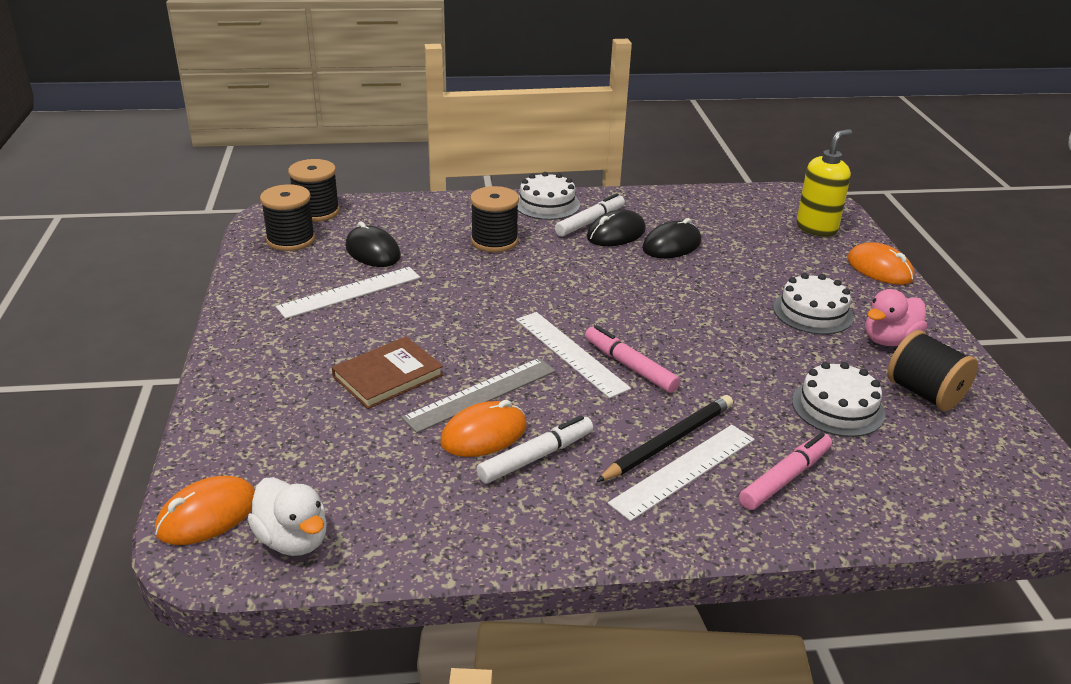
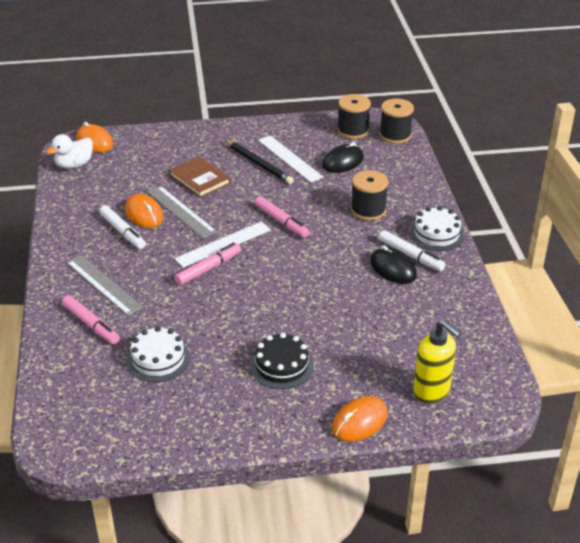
camera: 90 degrees right, 5 degrees up
black pencil [596,395,733,482] -> black pencil moved to [225,140,294,184]
white ruler [608,425,755,521] -> grey ruler [67,255,143,316]
black mouse [642,218,701,258] -> none
white cake [773,273,854,335] -> black cake [250,333,314,389]
pink duck [865,289,927,346] -> none
black spool [887,330,978,411] -> none
none -> pink marker [255,196,309,238]

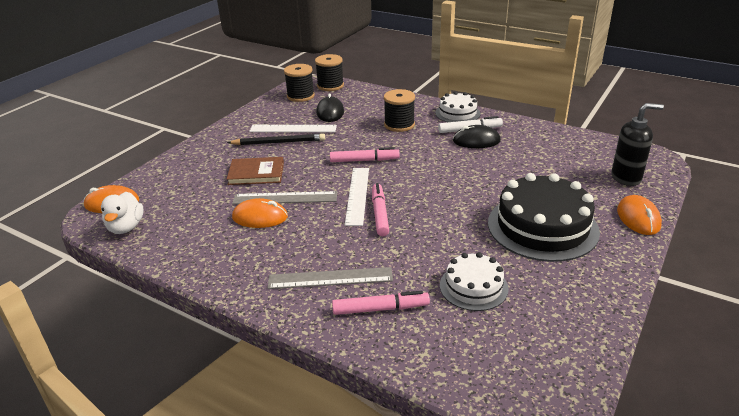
camera: 50 degrees left, 5 degrees down
white marker [99,205,146,249] -> none
black cake [250,333,314,389] -> black cake [488,173,600,262], size x1.79
yellow soap dispenser [413,320,462,404] -> black soap dispenser [611,103,664,186]

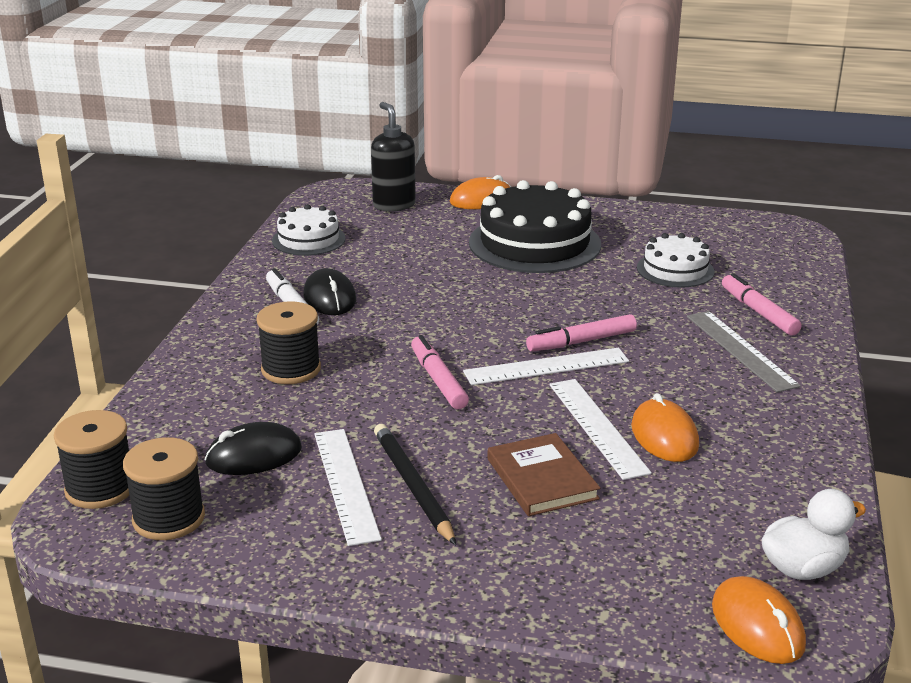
camera: 110 degrees left, 5 degrees down
grey ruler [232,191,337,204] -> white ruler [549,379,652,480]
white cake [435,92,481,122] -> white cake moved to [272,204,345,256]

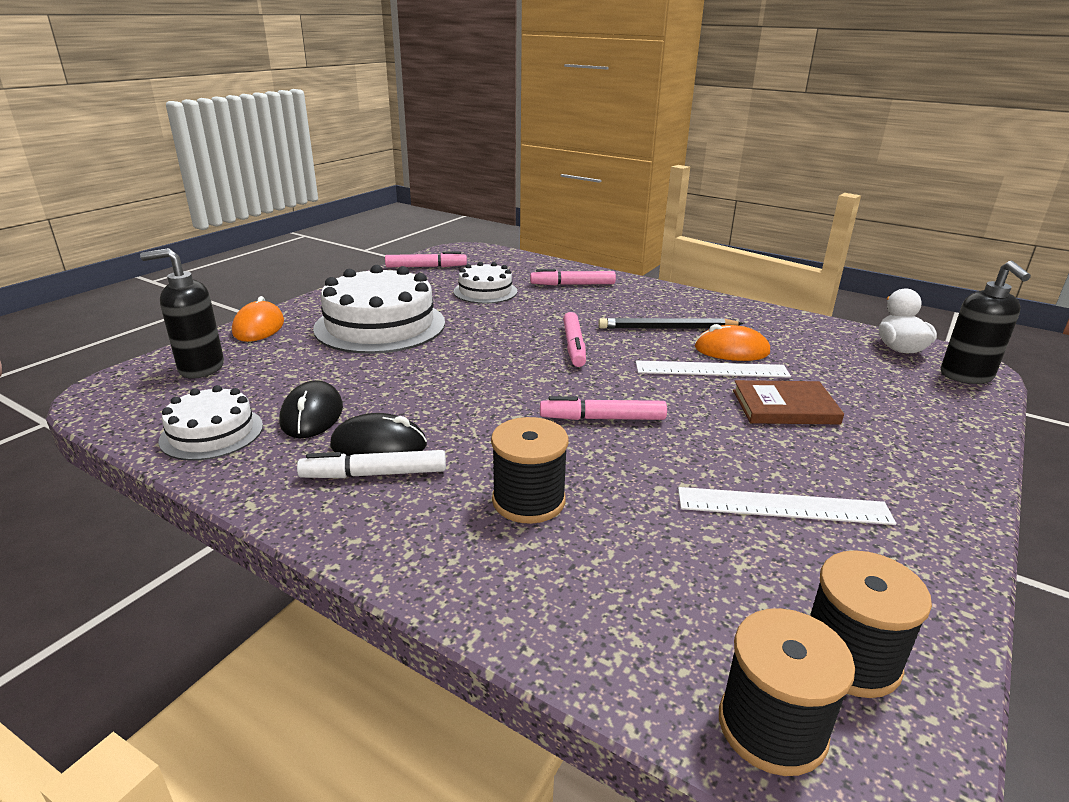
camera: 70 degrees left, 0 degrees up
black mouse [204,422,302,475] -> black mouse moved to [279,380,343,438]
black pencil [374,424,456,545] -> black pencil moved to [598,318,744,329]
white ruler [463,348,629,385] -> none
black cake [469,180,601,273] -> white cake [313,265,445,354]
grey ruler [687,311,801,393] -> none
orange mouse [712,576,806,664] -> black soap dispenser [941,261,1031,384]
none -> pink marker [385,251,467,267]

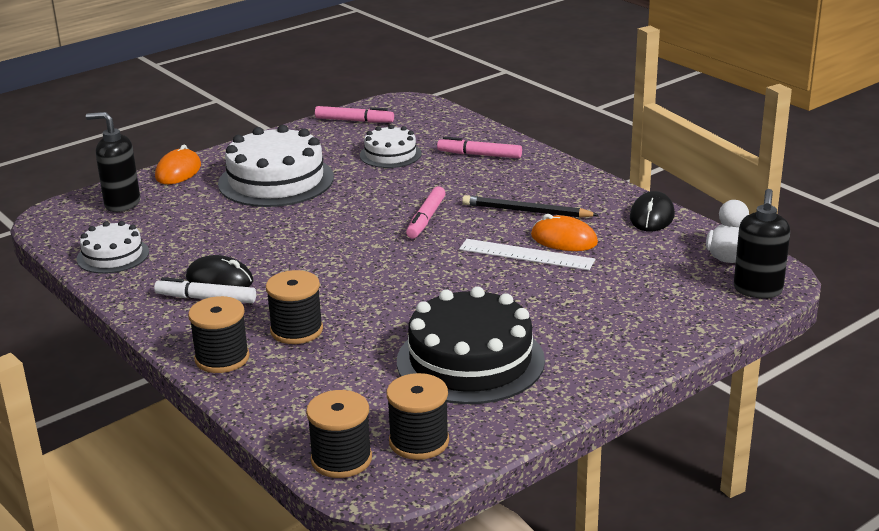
camera: 20 degrees right, 0 degrees up
black mouse [279,380,343,438] -> black mouse moved to [630,191,675,232]
pink marker [540,396,667,420] -> none
white ruler [678,487,896,525] -> black cake [397,287,545,404]
brown book [733,380,844,424] -> none
none -> black spool [188,296,250,373]

